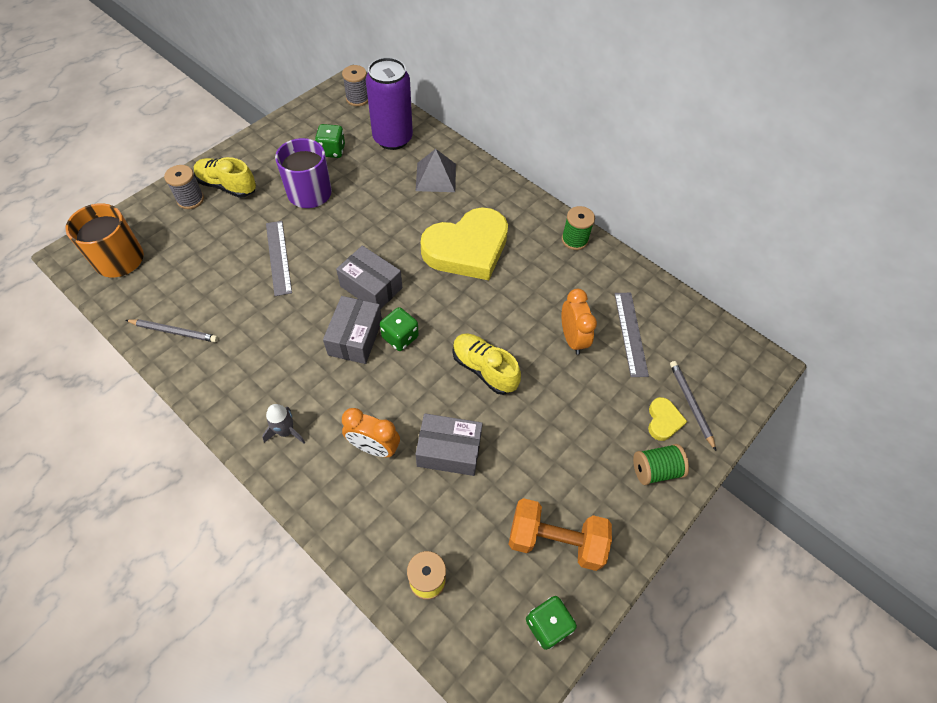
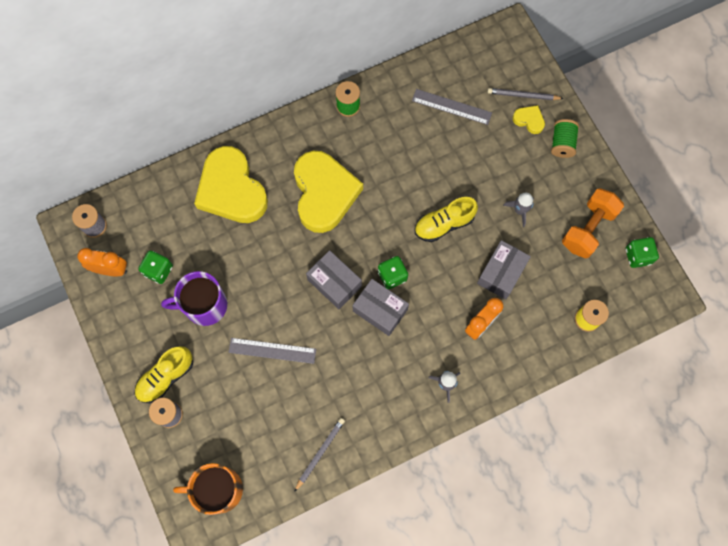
camera: 65 degrees left, 15 degrees up
grey box [336,246,402,310] -> grey box turned 75 degrees clockwise [306,250,362,309]
purple can [366,57,413,150] -> none
grey pyramid [416,149,456,192] -> yellow heart [194,146,268,223]
orange clock [561,289,597,355] -> orange clock moved to [77,248,127,276]
none -> grey rocket [503,193,534,227]

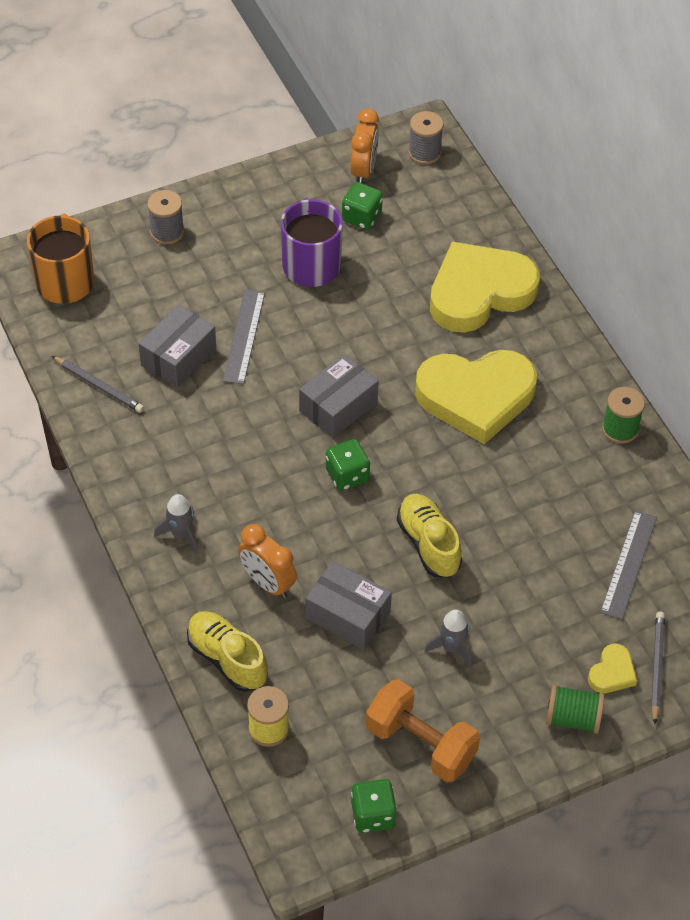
camera: 90 degrees right, 20 degrees down
yellow shoe [135,346,193,403] -> yellow shoe moved to [187,611,268,692]
grey box [352,279,409,336] -> grey box moved to [139,305,216,388]

